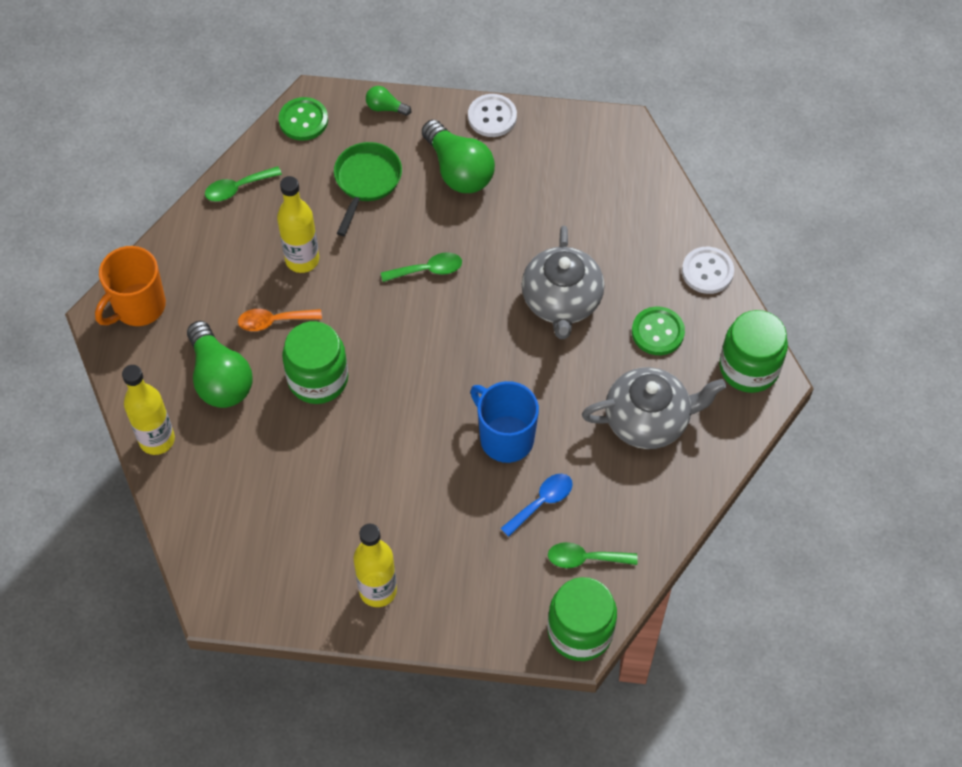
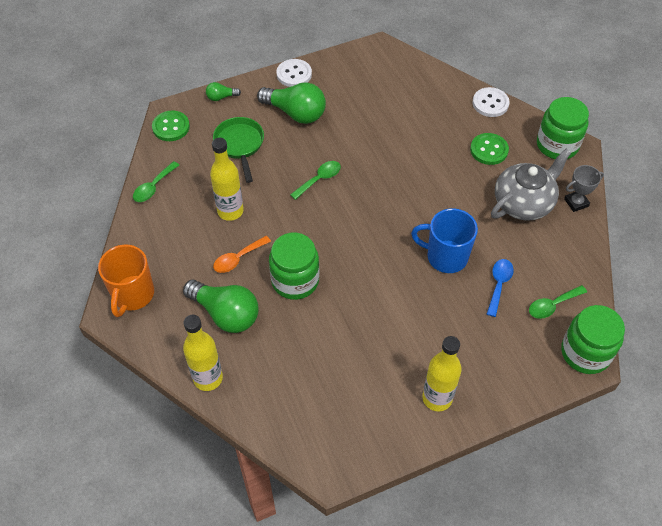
camera: 30 degrees left, 5 degrees down
grey teapot [522,226,604,339] -> none
none -> grey trophy [564,165,604,212]

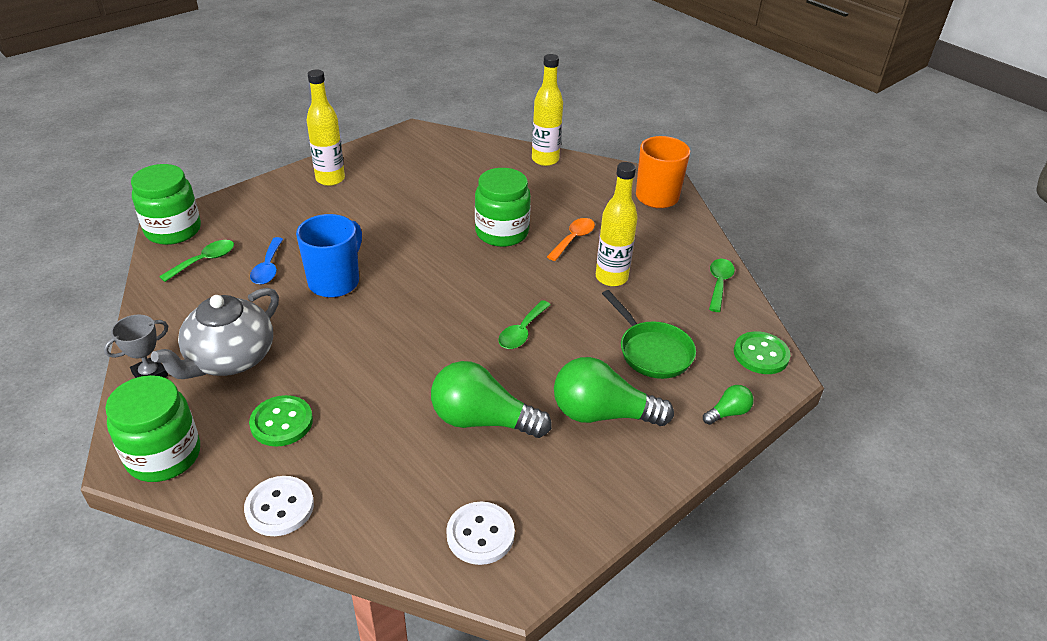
camera: 160 degrees right, 15 degrees down
green light bulb [183,280,258,333] -> green light bulb moved to [431,361,552,438]
white button [277,59,312,87] -> white button moved to [446,502,515,565]
blue mug [411,208,478,273] -> blue mug turned 60 degrees counterclockwise [296,214,362,298]

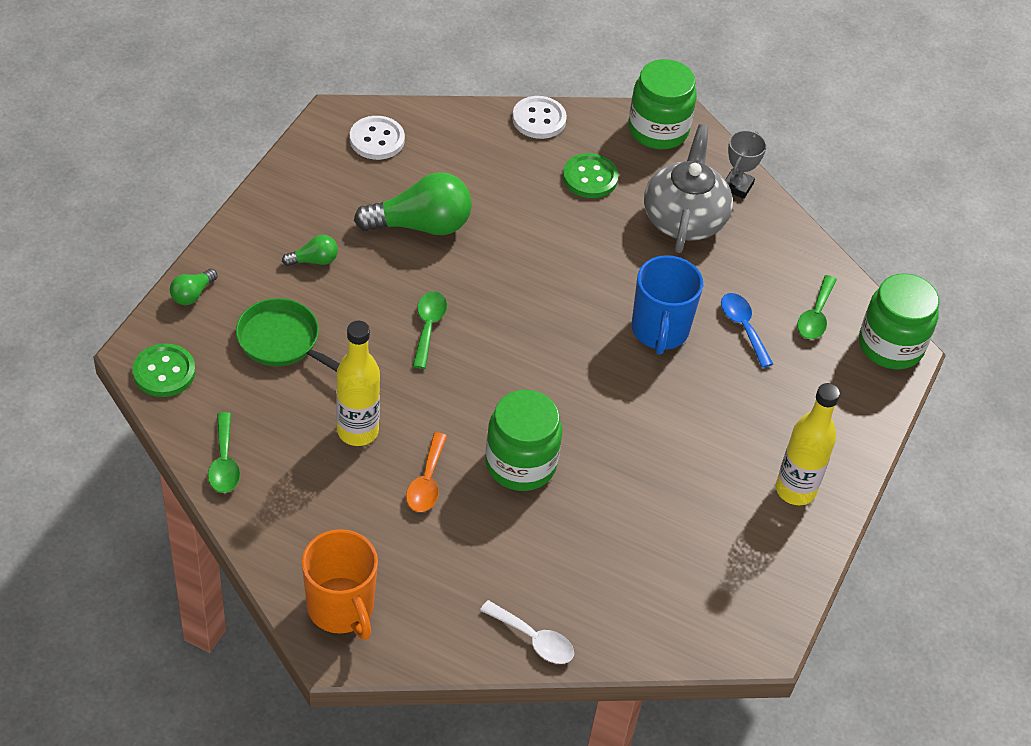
camera: 155 degrees right, 10 degrees up
yellow bottle [532,54,563,166] -> white spoon [480,600,574,664]
green light bulb [554,357,674,426] -> green light bulb [282,235,338,266], size x0.47

